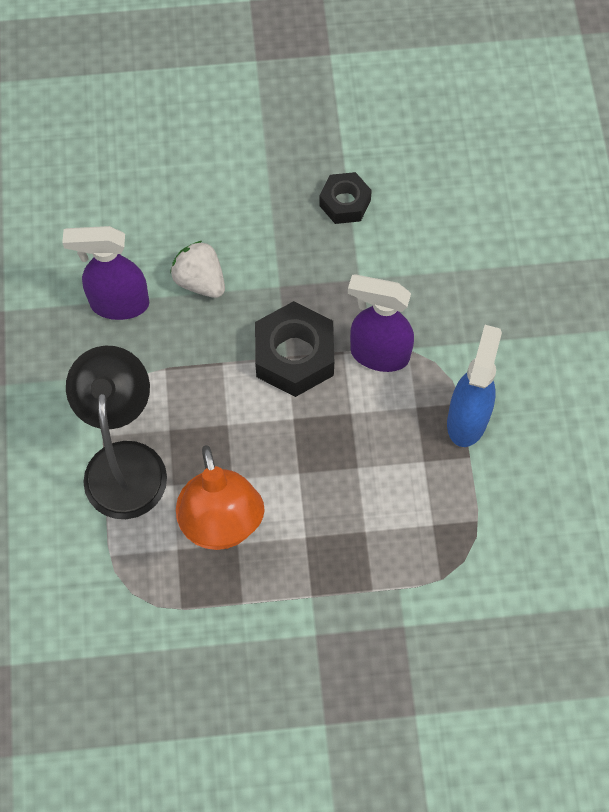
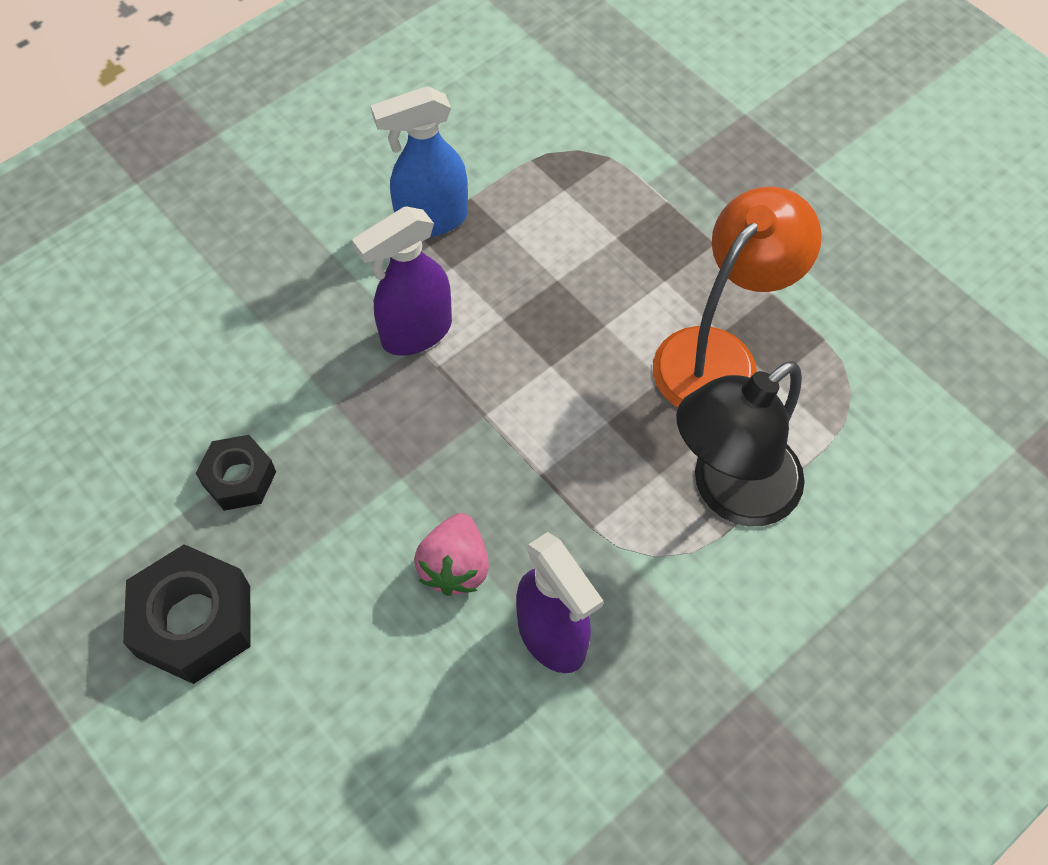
camera: 125 degrees left, 5 degrees down
white strawberry [170,241,225,298] -> pink strawberry [414,513,489,596]
black nut [255,301,334,397] -> black nut moved to [123,544,251,684]
purple spray bottle [348,274,414,372] -> purple spray bottle turned 75 degrees clockwise [352,206,452,356]

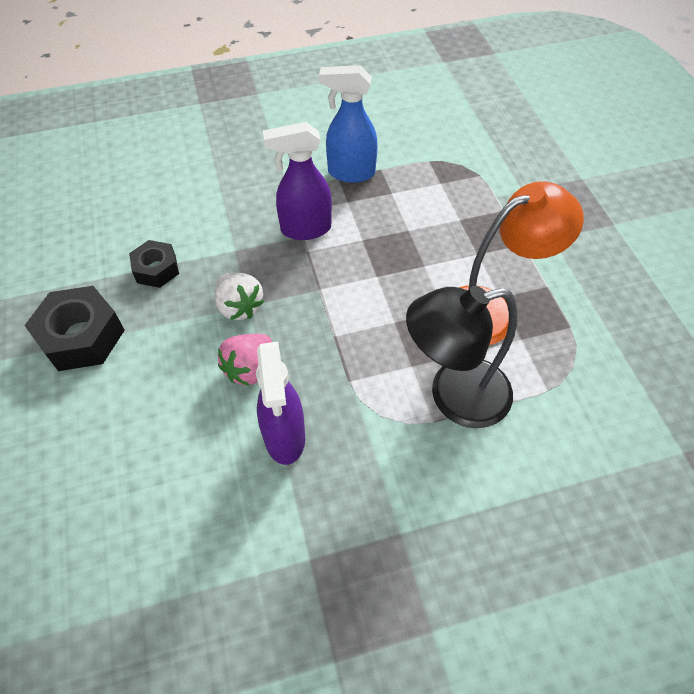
camera: 25 degrees right, 5 degrees down
none -> white strawberry [215,273,264,320]

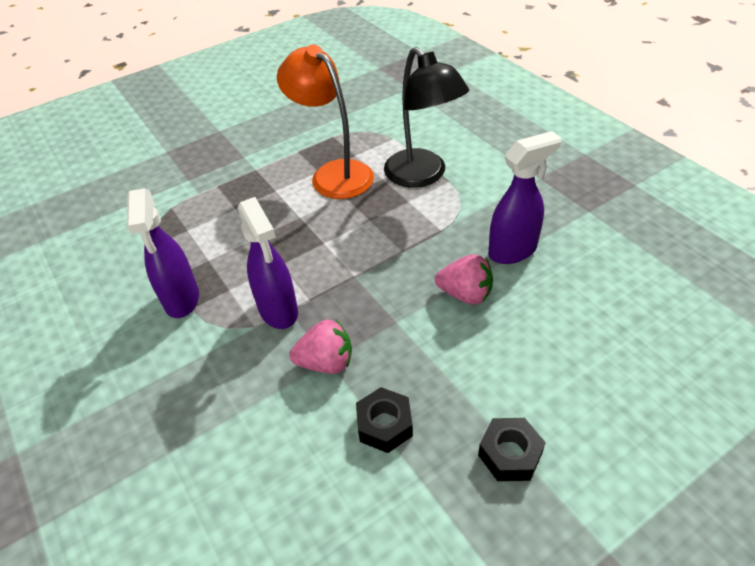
camera: 105 degrees left, 10 degrees down
black nut [24,286,125,371] -> black nut [478,418,546,481], size x0.61
white strawberry [215,273,264,320] -> none
blue spray bottle [319,65,378,183] -> purple spray bottle [127,188,199,318]
none -> pink strawberry [289,320,352,374]

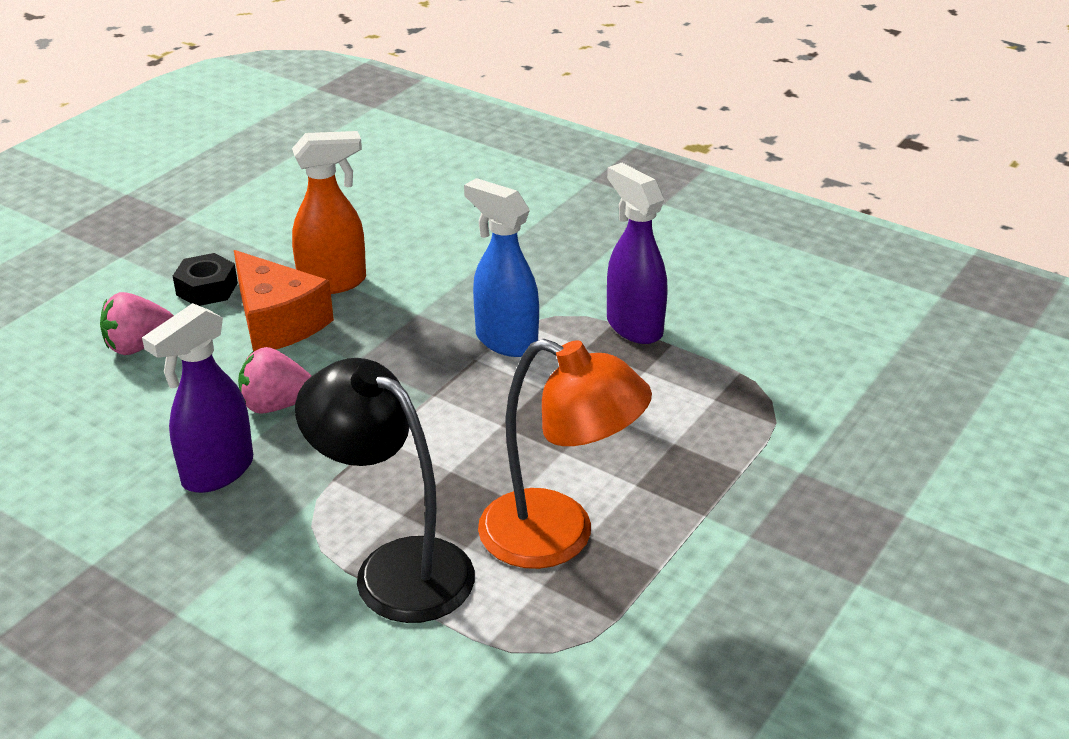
camera: 155 degrees right, 10 degrees down
purple spray bottle [237,197,298,329] -> blue spray bottle [464,178,539,357]
pink strawberry [289,320,352,374] -> pink strawberry moved to [100,292,174,355]
black nut [356,387,413,453] -> orange spray bottle [292,131,366,294]
none -> orange cheese [234,250,334,351]

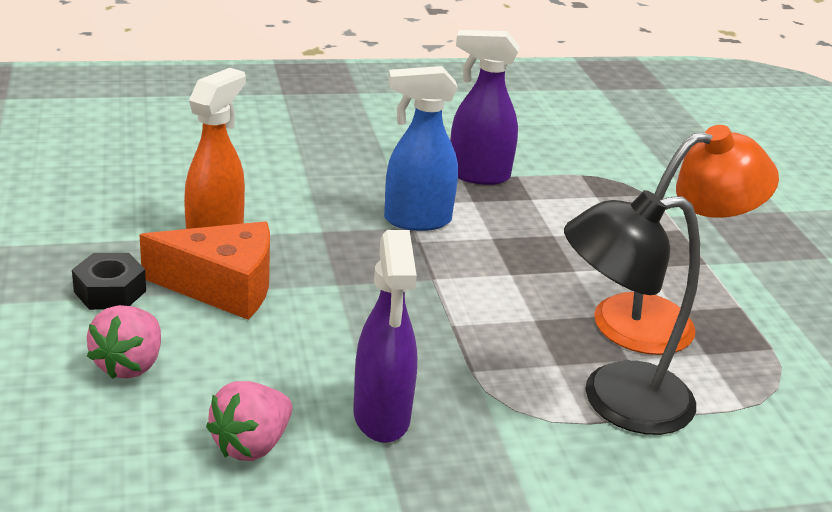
camera: 50 degrees left, 5 degrees down
pink strawberry [238,347,311,414] -> pink strawberry moved to [206,381,292,461]

